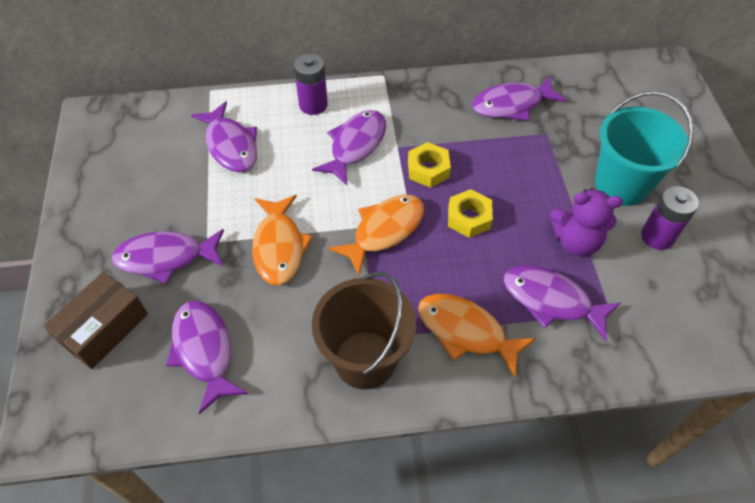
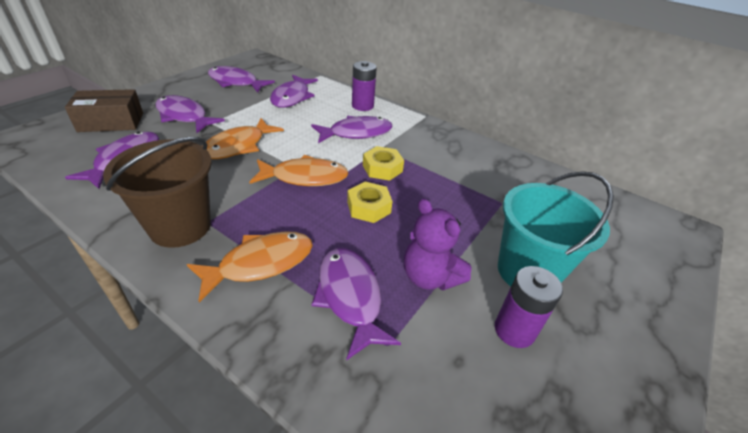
camera: 40 degrees right, 15 degrees down
orange fish [418,294,536,377] -> orange fish turned 75 degrees clockwise [187,231,313,303]
purple fish [472,76,567,121] -> purple fish moved to [208,66,275,93]

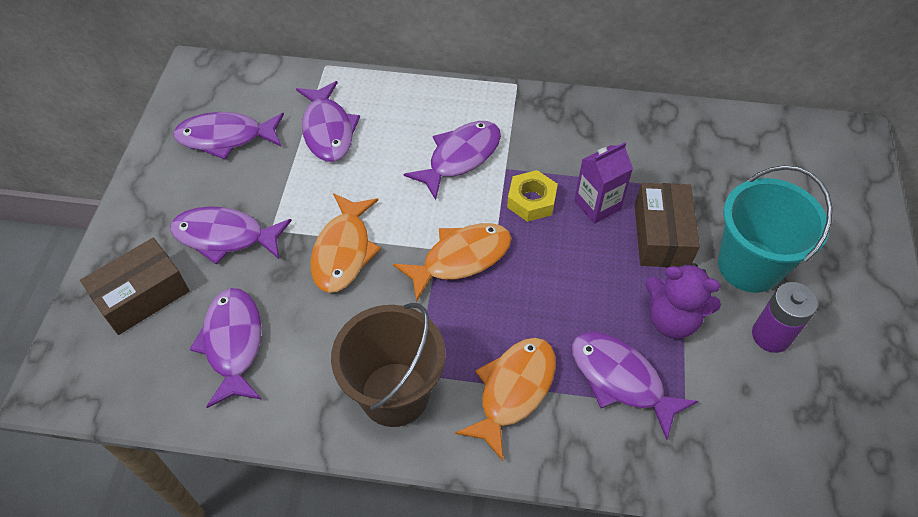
camera: 25 degrees left, 15 degrees up
yellow nut [347,182,393,223] -> none
purple battery [352,61,377,111] -> none
none -> purple carton [574,142,633,224]
none -> brown box [635,183,700,267]

